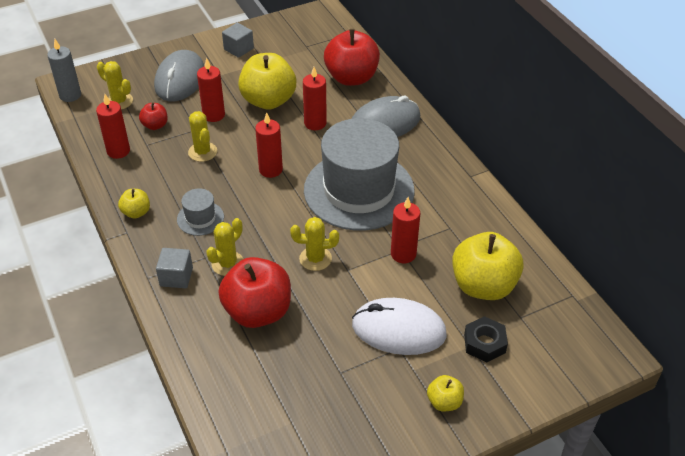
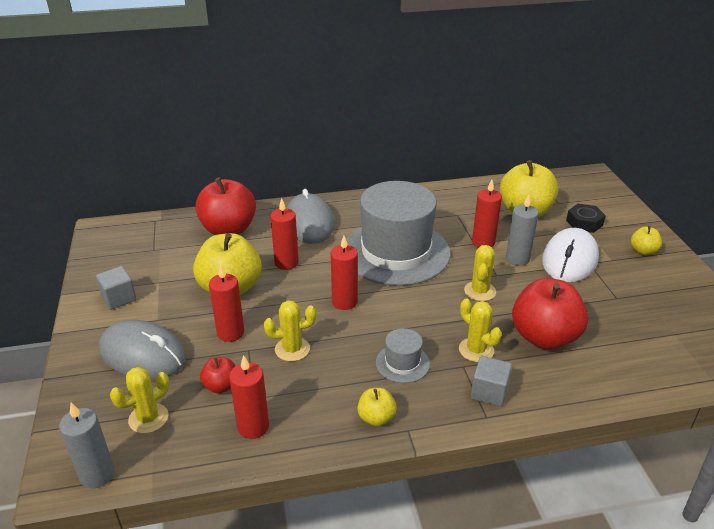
camera: 75 degrees left, 10 degrees down
none -> grey candle [506,195,539,266]

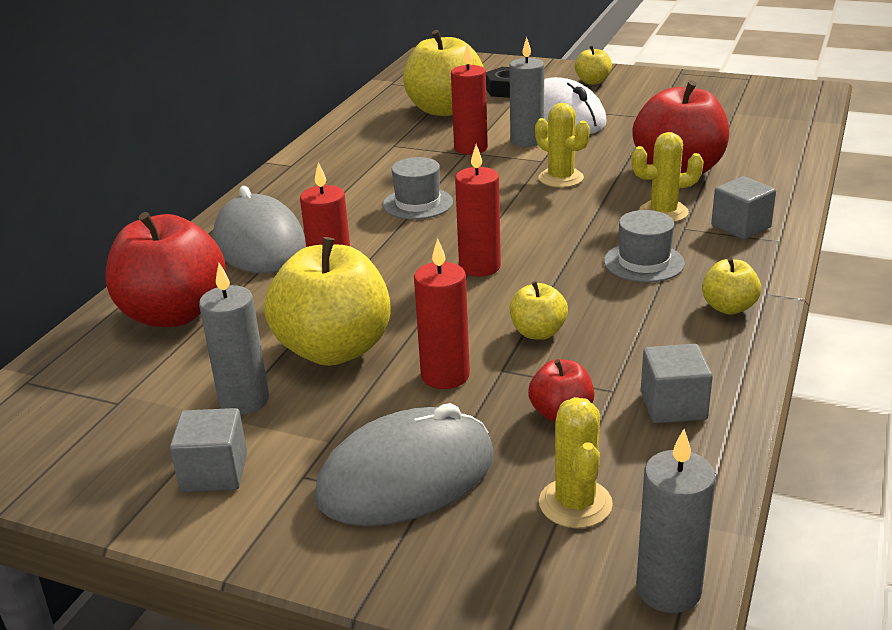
camera: 55 degrees left, 5 degrees down
red candle [229,355,269,439] -> grey cube [641,344,713,423]
yellow cactus [264,300,316,362] -> yellow apple [510,281,568,340]
grey mouse [287,189,335,244] -> grey mouse turned 45 degrees clockwise [213,186,306,274]
grey hat [346,181,451,286] -> grey hat [383,157,453,219], size x0.41
none -> grey candle [199,263,269,415]

